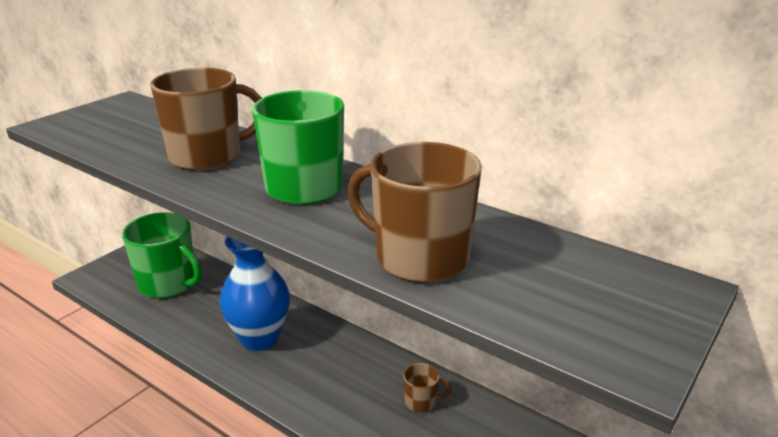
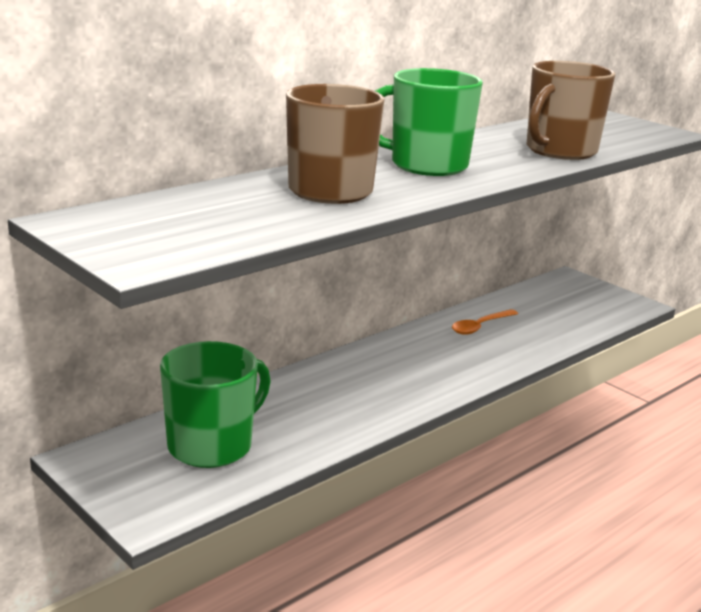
camera: 80 degrees left, 5 degrees down
blue vase [219,236,290,351] -> none
brown mug [403,363,451,413] -> orange spoon [452,309,518,335]

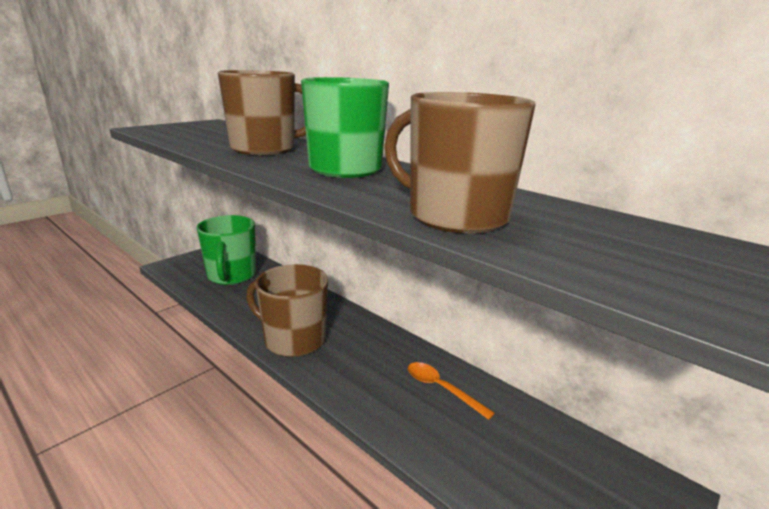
camera: 85 degrees right, 0 degrees up
green mug [160,341,271,468] -> green mug turned 45 degrees clockwise [196,215,256,285]
none -> brown mug [246,264,328,357]

